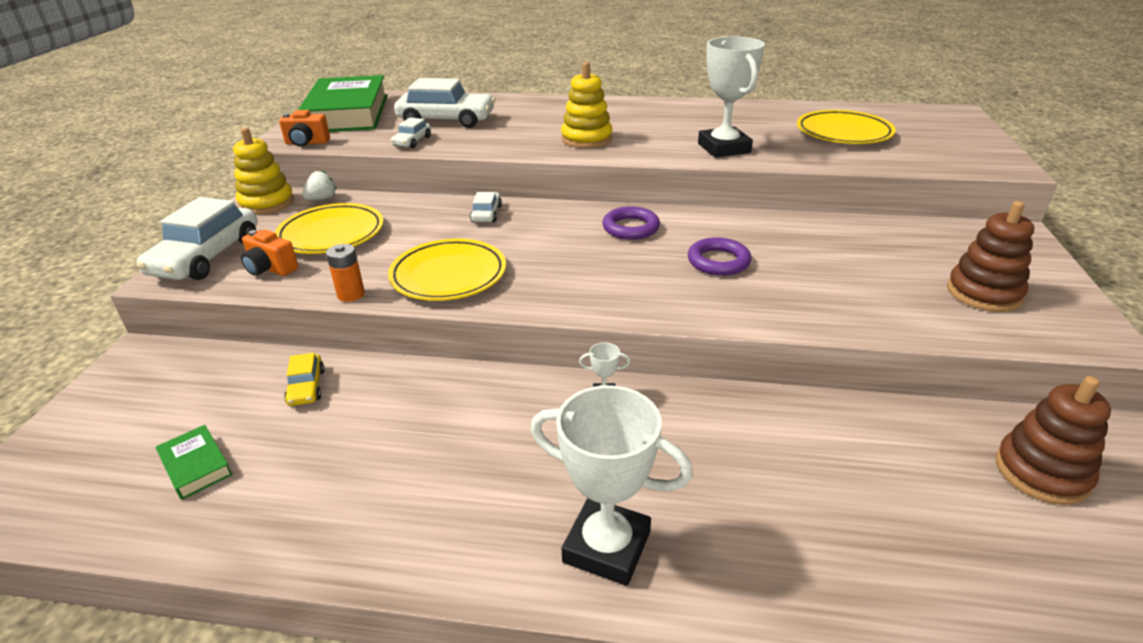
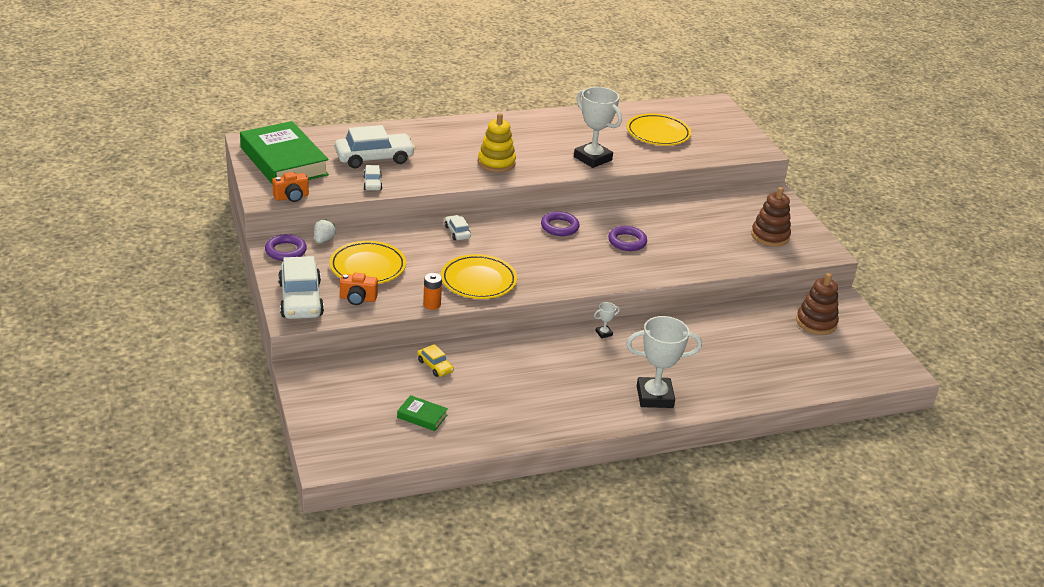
camera: 30 degrees left, 0 degrees up
yellow stacking toy [233,128,294,215] -> purple ring [265,234,307,261]

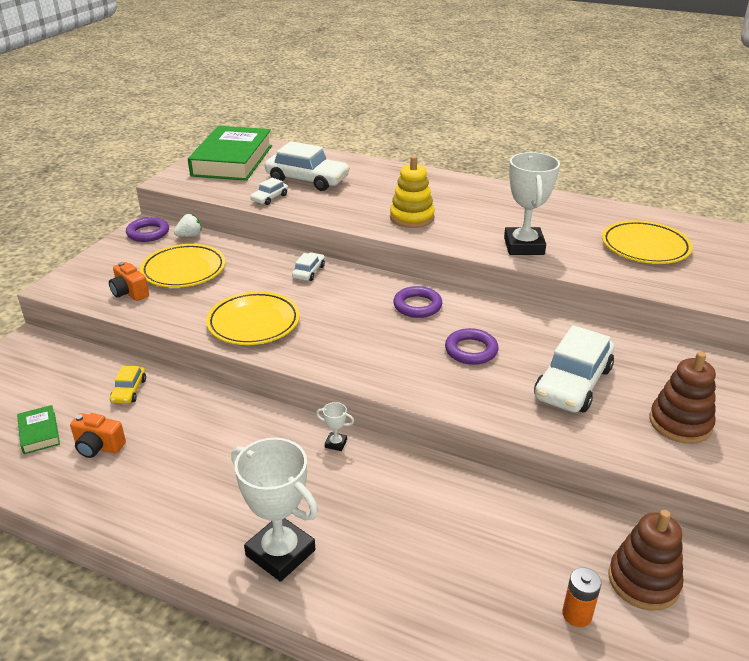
camera: 45 degrees right, 0 degrees up
orange camera [272,172,309,202] -> orange camera moved to [70,413,126,458]
white car [278,256,324,319] -> white car moved to [534,325,614,412]
orange battery [423,273,442,310] -> orange battery moved to [562,567,601,627]

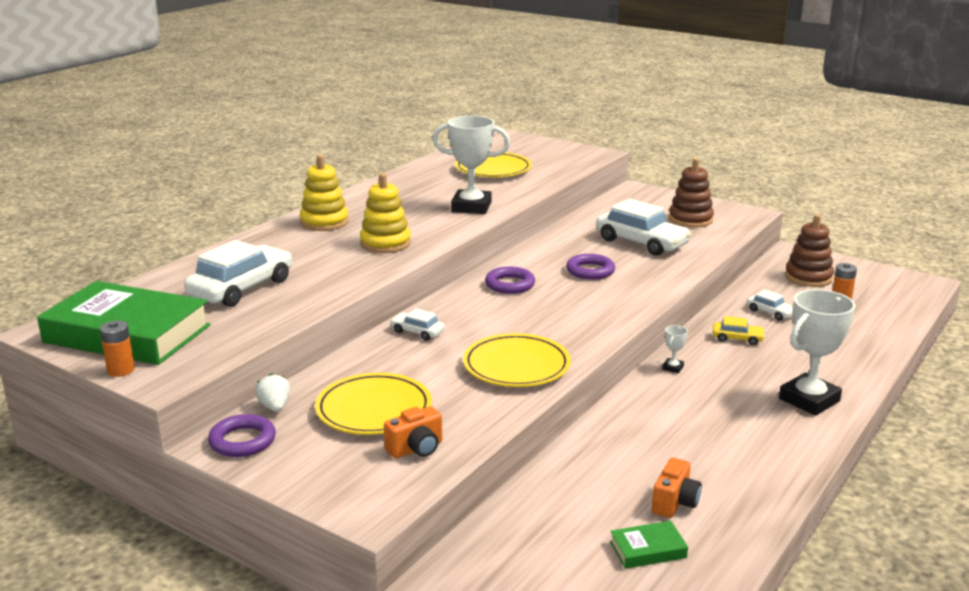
camera: 80 degrees left, 10 degrees down
yellow car [110,366,146,404] -> yellow car moved to [713,316,765,345]
white car [250,178,288,205] -> white car moved to [747,289,793,321]
none -> orange battery [100,320,135,377]
none -> yellow stacking toy [300,155,349,231]

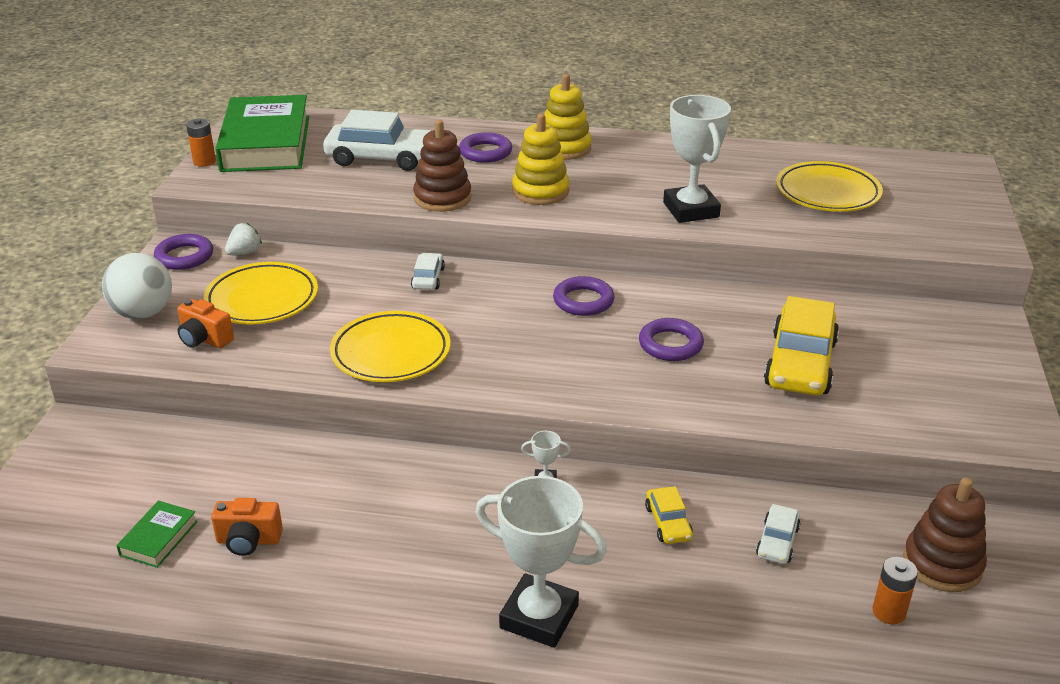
camera: 65 degrees right, 10 degrees up
white car [596,199,691,256] -> yellow car [764,296,839,396]
green book [610,521,688,569] -> green book turned 60 degrees clockwise [116,501,198,568]
brown stacking toy [669,158,714,228] -> brown stacking toy moved to [413,120,472,212]
none -> white ball [102,253,172,319]
none -> purple ring [459,132,512,163]

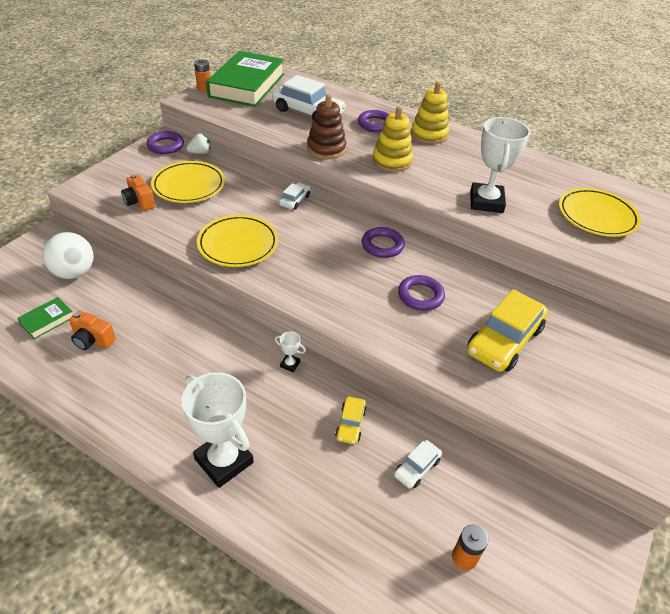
camera: 20 degrees right, 10 degrees up
white ball [102,253,172,319] -> white ball moved to [42,232,94,279]
brown stacking toy [903,478,987,592] -> none

